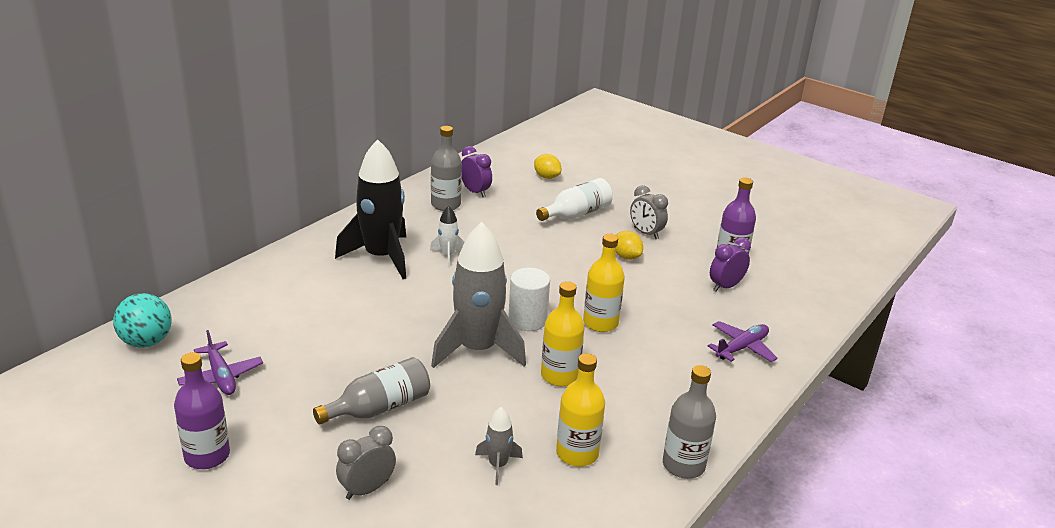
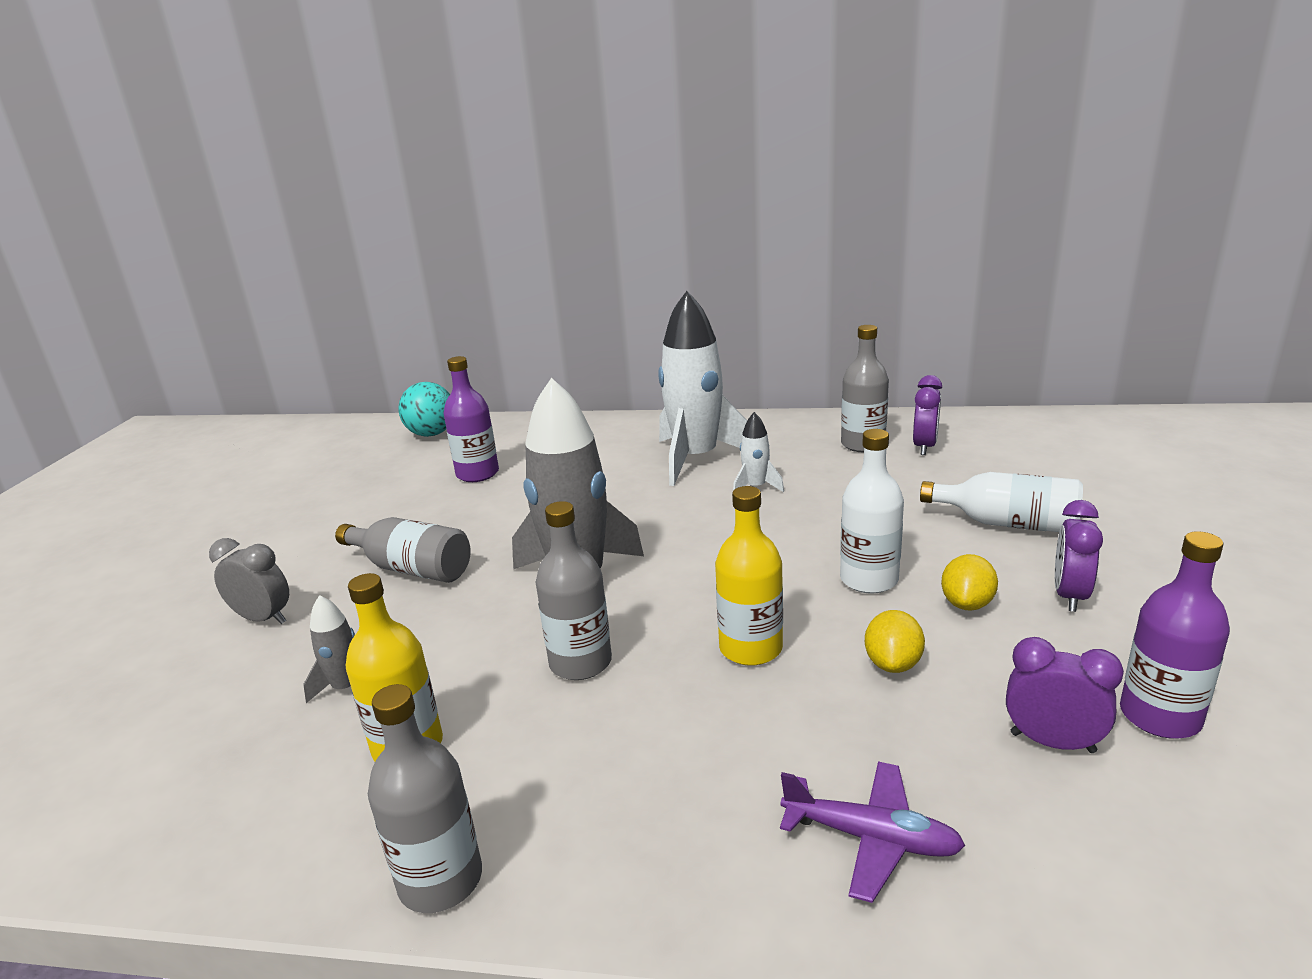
camera: 65 degrees right, 5 degrees down
purple bottle [174,352,230,469] -> purple bottle moved to [444,356,499,482]
purple plane [177,330,263,395] -> none
black rocket [335,139,406,279] -> white rocket [658,291,747,486]
white cylinder [508,268,550,331] -> none
yellow lemon [534,154,561,179] -> yellow lemon moved to [865,610,925,673]
yellow bottle [541,281,584,386] -> grey bottle [536,501,612,680]
grey clock [630,185,668,239] -> purple clock [1055,500,1103,612]
none -> white bottle [840,429,904,594]

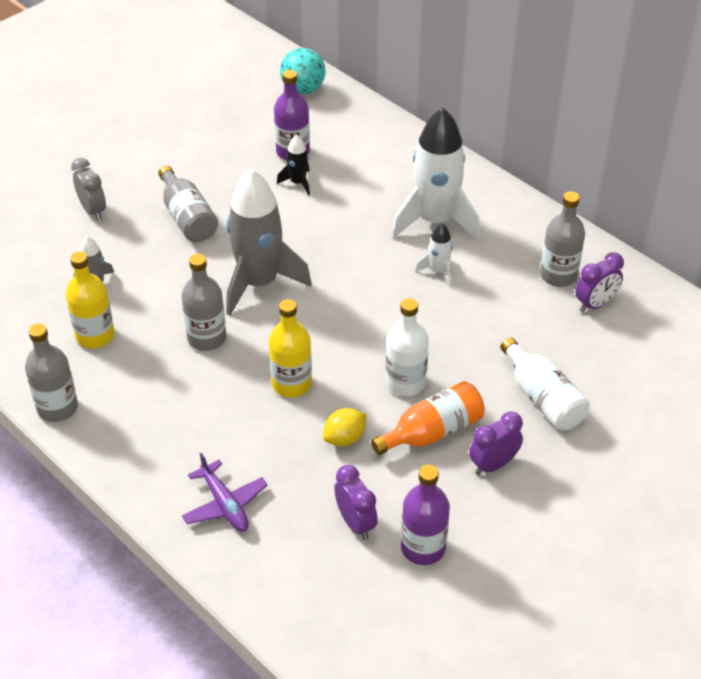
camera: 35 degrees right, 20 degrees up
yellow lemon [941,554,998,611] -> orange bottle [371,381,485,455]
none -> black rocket [277,135,310,195]

